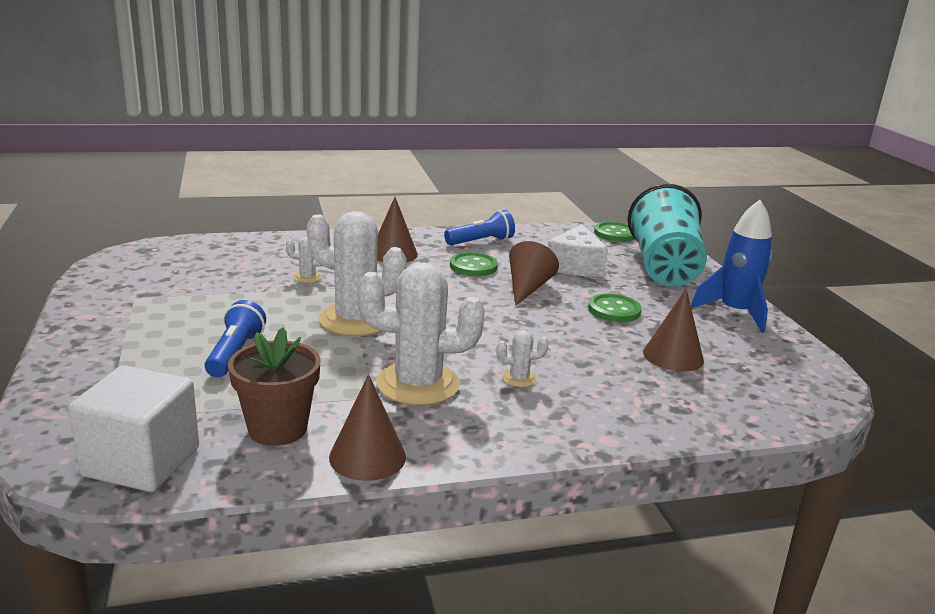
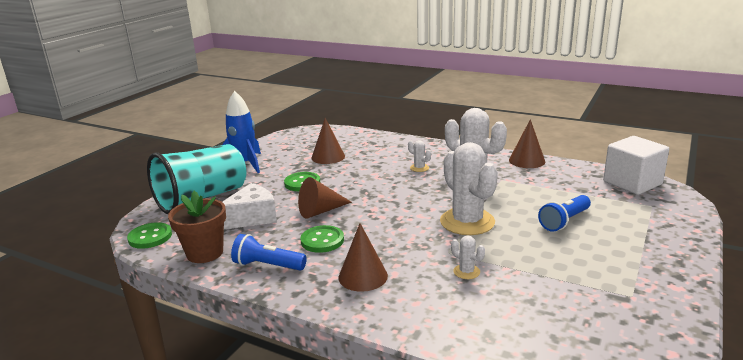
camera: 135 degrees left, 0 degrees up
brown flower pot [228,327,321,446] -> brown flower pot moved to [168,191,226,263]

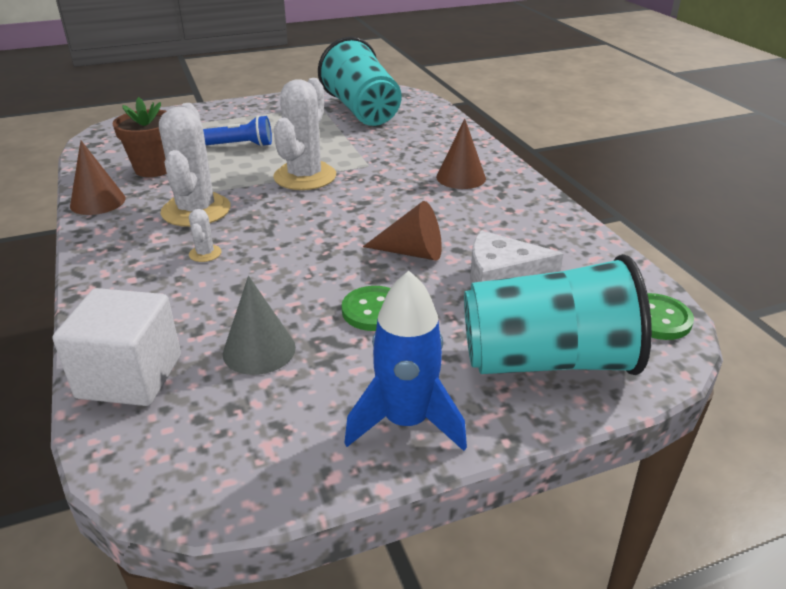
camera: 140 degrees left, 10 degrees up
brown flower pot [168,191,226,263] -> brown flower pot moved to [113,97,167,177]
blue flashlight [231,234,307,270] -> none
green button [300,225,344,253] -> none
brown cone [311,118,345,164] -> grey cone [223,276,296,375]
white cactus [451,235,485,279] -> none
white cube [603,136,669,195] -> white cube moved to [52,288,181,406]
none -> turquoise cup [318,37,402,126]

